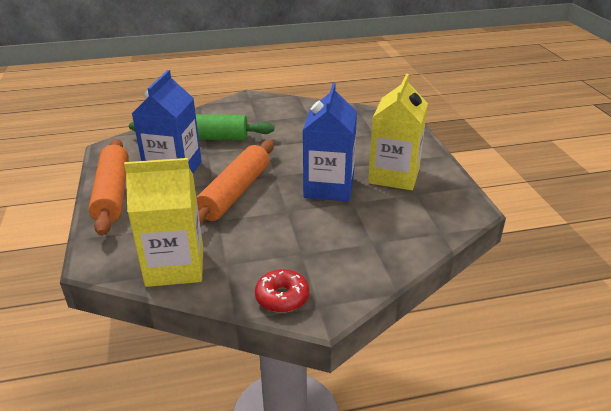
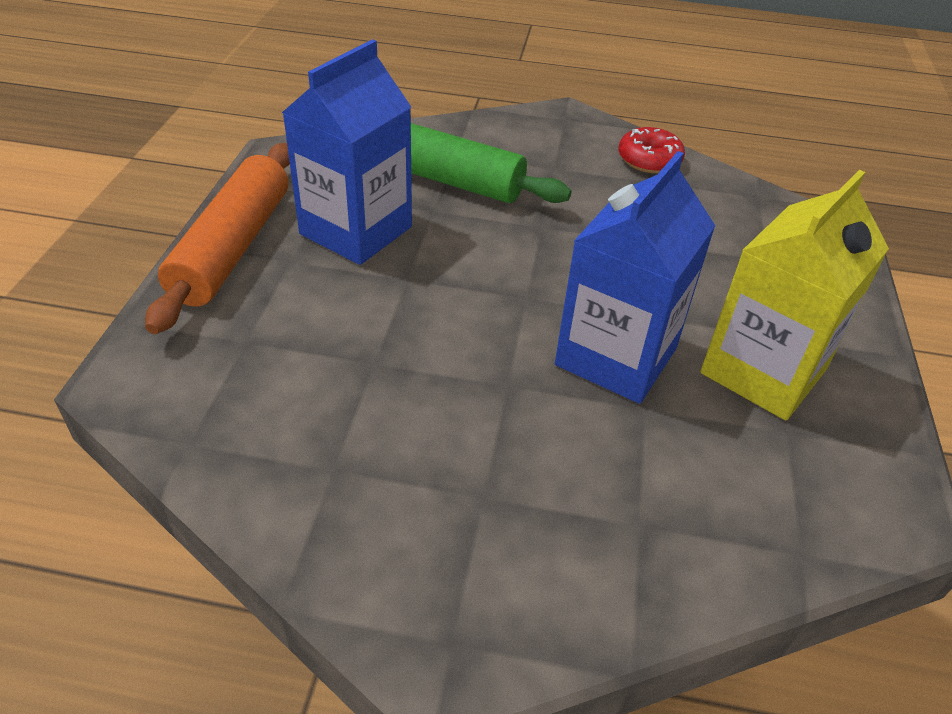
camera: 20 degrees right, 10 degrees up
yellow carton [124,158,203,287] -> none
orange rolling pin [196,140,274,227] -> none
red donut [255,269,309,313] -> red donut moved to [618,127,685,173]

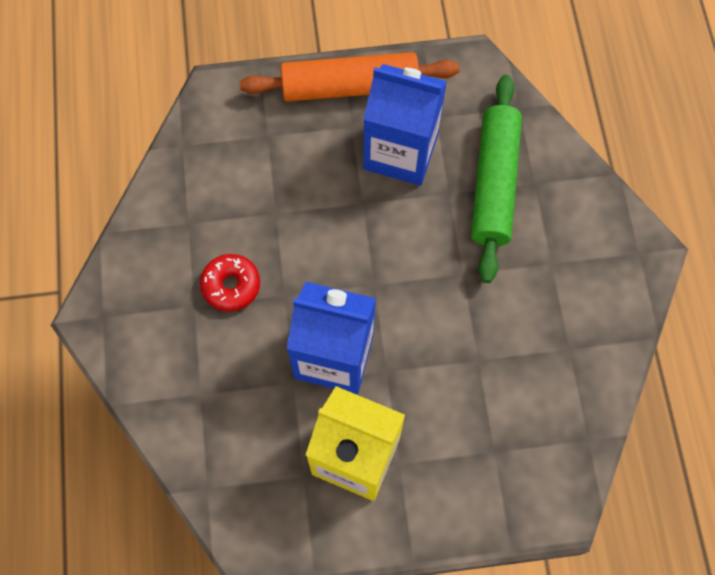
camera: 75 degrees right, 25 degrees up
red donut [618,127,685,173] -> red donut moved to [200,254,260,312]

